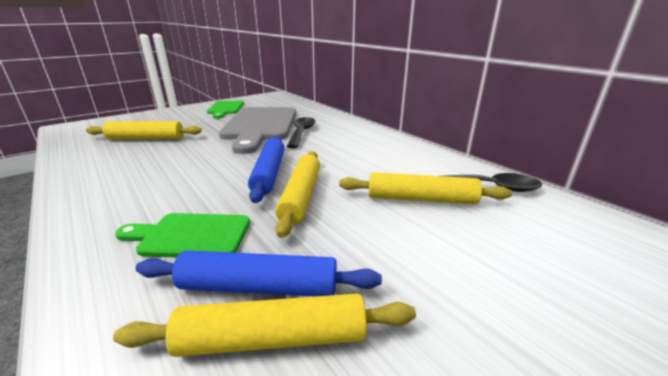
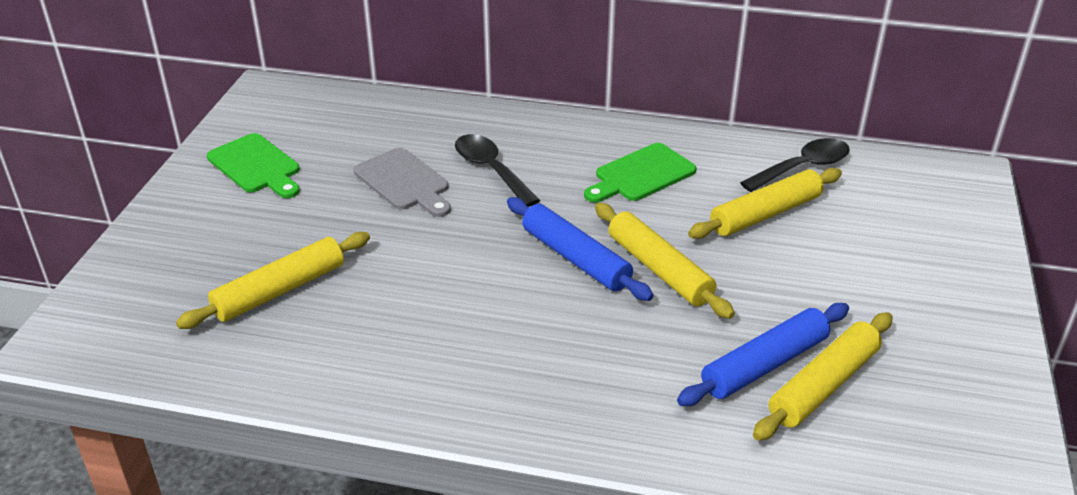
camera: 40 degrees left, 10 degrees up
green cutting board [115,213,250,258] -> green cutting board moved to [584,143,696,203]
grey cutting board [219,107,296,154] -> grey cutting board [354,148,451,217], size x0.54

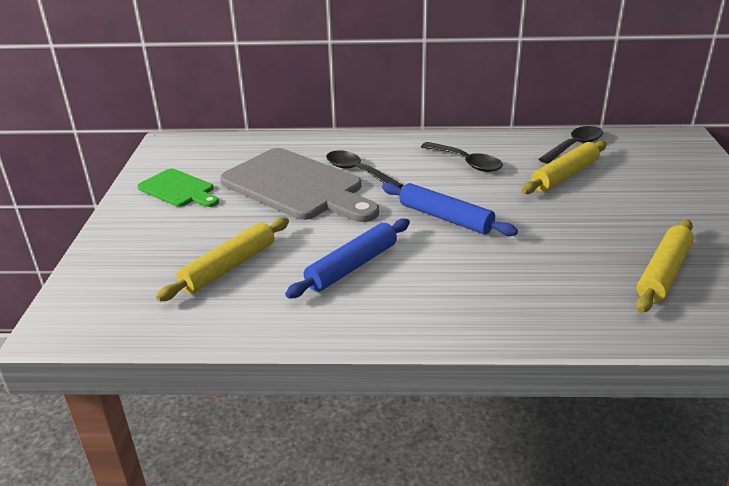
camera: 10 degrees left, 5 degrees down
grey cutting board [354,148,451,217] -> grey cutting board [220,148,379,222], size x1.87
green cutting board [584,143,696,203] -> black spoon [421,142,503,172]
yellow rolling pin [595,203,735,319] -> none
blue rolling pin [677,303,849,406] -> blue rolling pin moved to [285,218,410,298]

